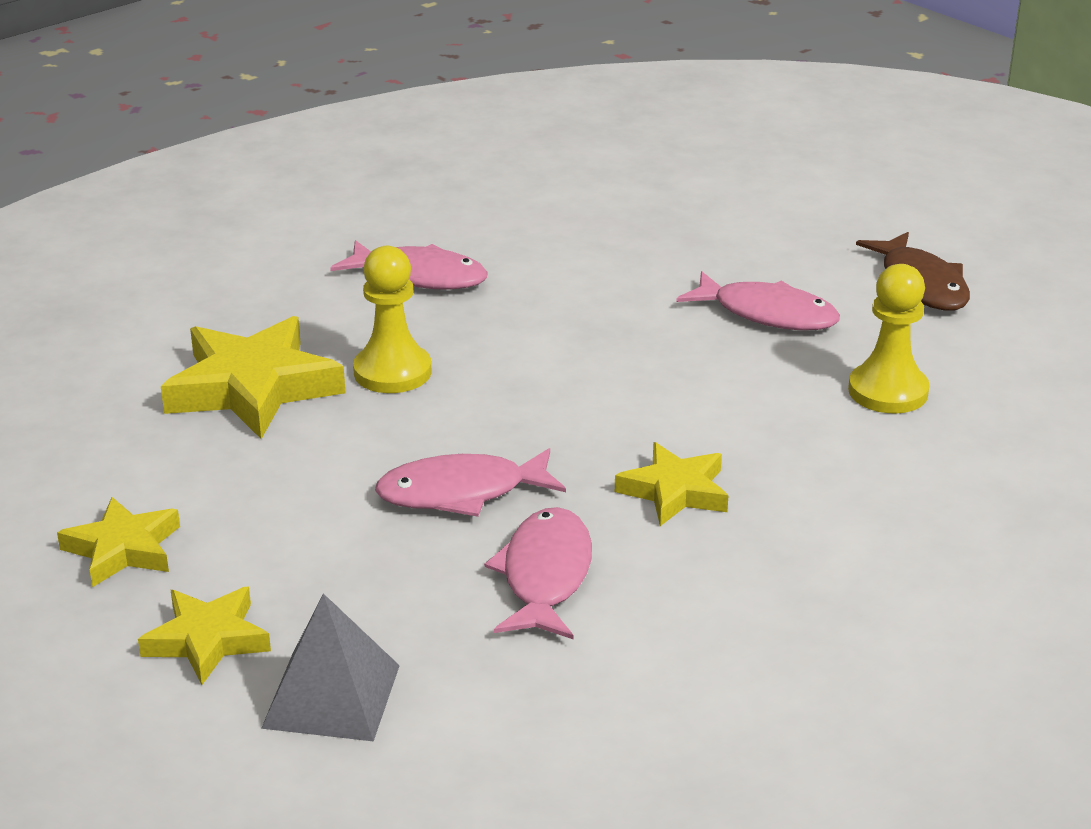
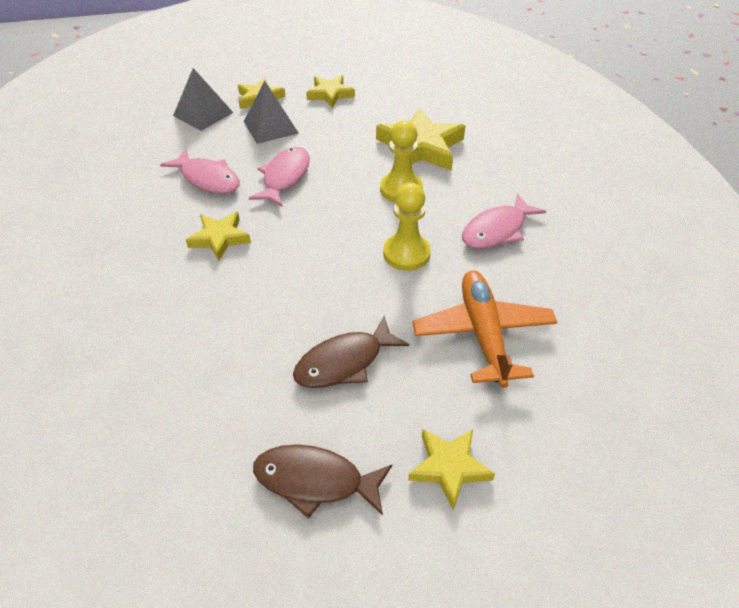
camera: 120 degrees right, 15 degrees up
pink fish [676,271,840,330] -> brown fish [293,316,409,388]
yellow pawn [848,264,930,414] -> yellow pawn moved to [383,183,431,271]
none -> grey pyramid [244,81,299,144]
none -> yellow star [408,429,495,510]
none -> orange plane [412,271,557,388]

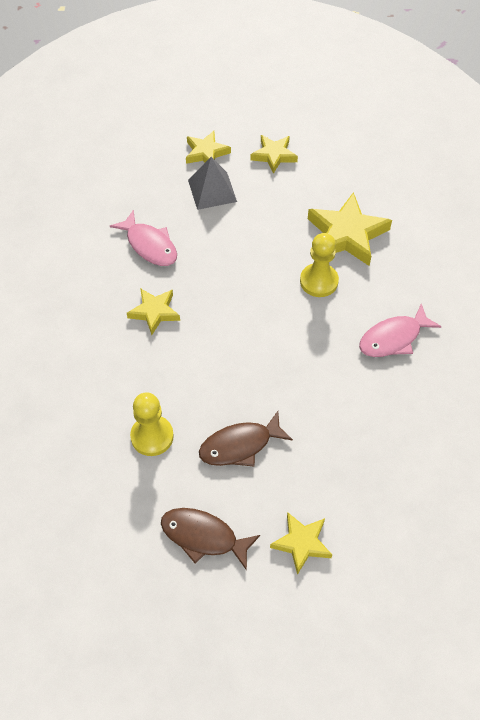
camera: 10 degrees right, 10 degrees up
grey pyramid [173,68,234,131] -> none
pink fish [249,147,310,207] -> none
yellow pawn [383,183,431,271] -> yellow pawn moved to [130,392,174,456]
orange plane [412,271,557,388] -> none

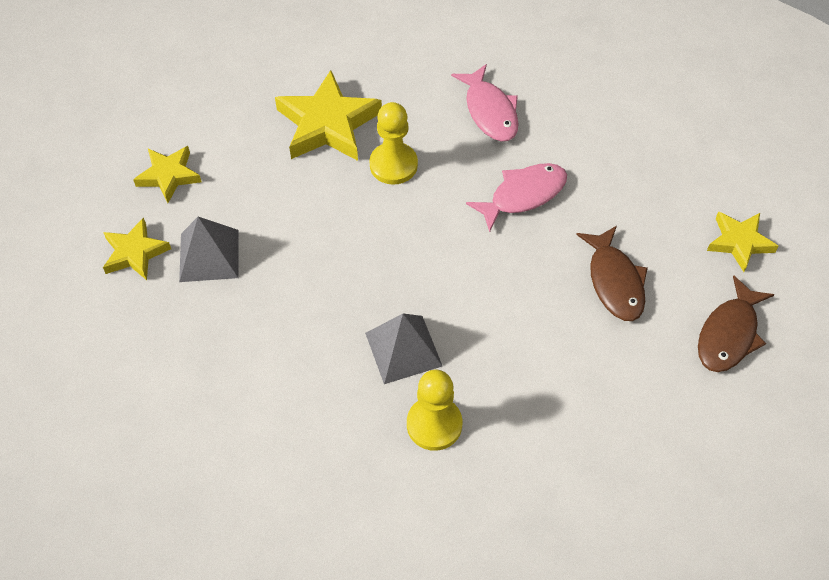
camera: 80 degrees left, 0 degrees up
pink fish [110,210,177,266] -> pink fish moved to [466,163,567,232]
yellow star [127,288,180,335] -> grey pyramid [365,313,442,384]
yellow pawn [130,392,174,456] -> yellow pawn moved to [407,370,462,451]

